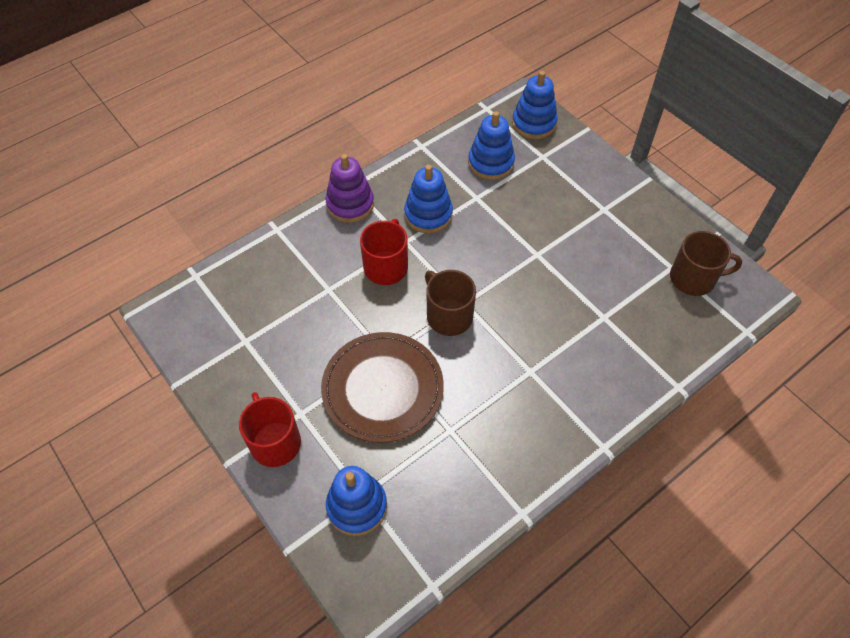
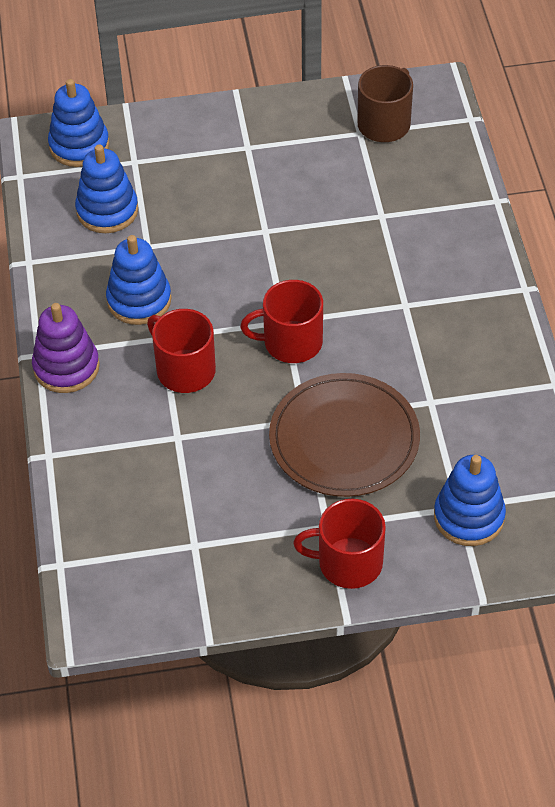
camera: 60 degrees left, 5 degrees down
brown mug [425,270,476,336] -> red mug [240,280,323,363]

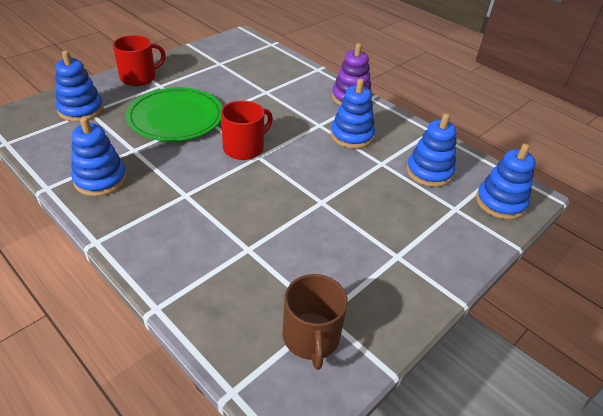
camera: 140 degrees right, 10 degrees down
red mug [147,309,216,393] -> none
brown plate [269,373,420,497] -> green plate [126,87,223,141]
none -> blue stacking toy [71,117,127,196]

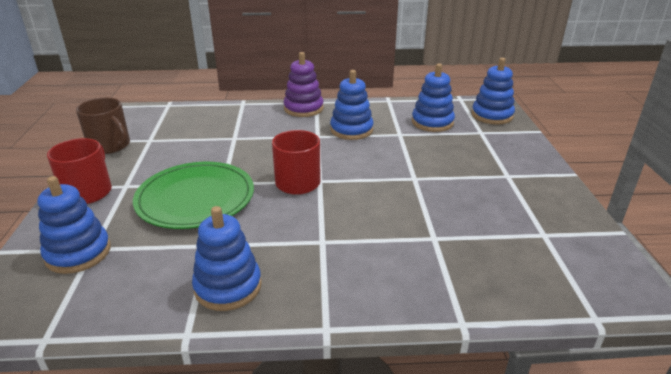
camera: 45 degrees left, 10 degrees down
brown mug [283,274,348,370] -> brown mug moved to [76,98,130,154]

